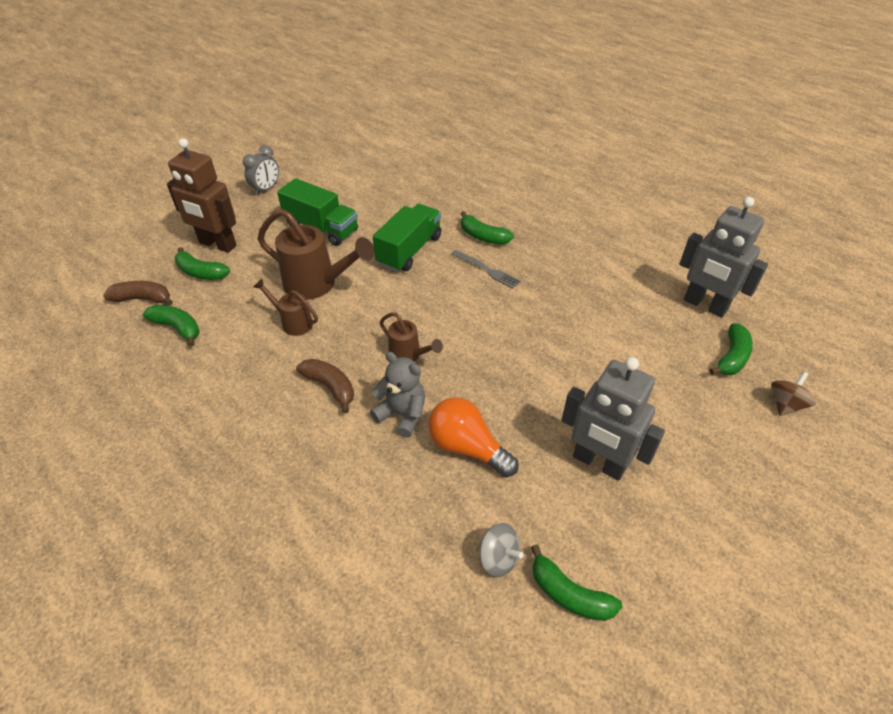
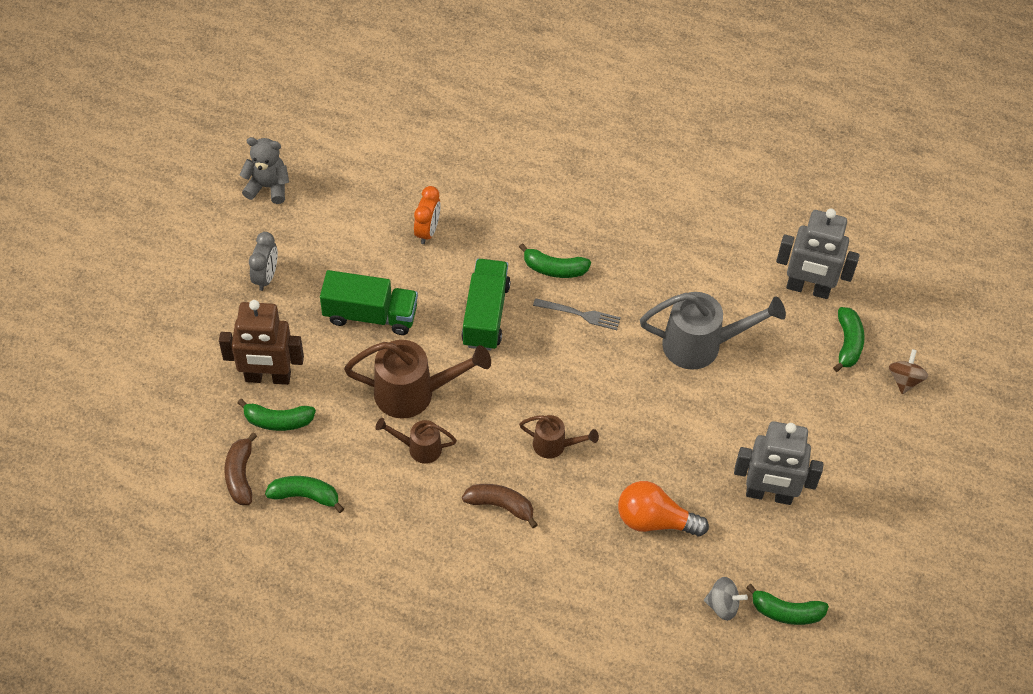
camera: 25 degrees left, 10 degrees up
brown banana [103,281,173,306] -> brown banana turned 75 degrees counterclockwise [224,432,257,505]
grey teddy bear [370,352,425,438] -> grey teddy bear moved to [240,137,289,204]
none -> orange clock [414,186,441,244]
none -> grey watering can [640,292,786,370]

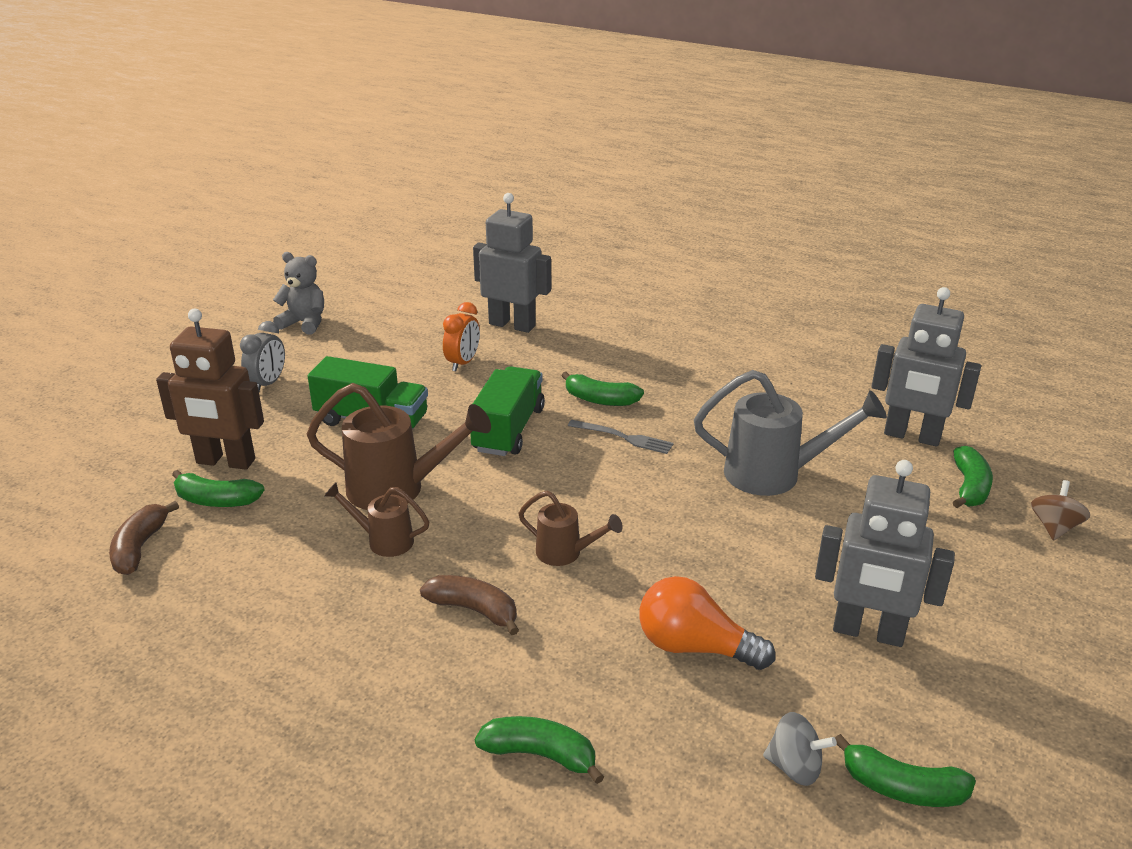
camera: 10 degrees right, 25 degrees down
green banana [265,476,344,513] -> green banana moved to [475,716,604,784]
none -> grey robot [473,193,551,333]

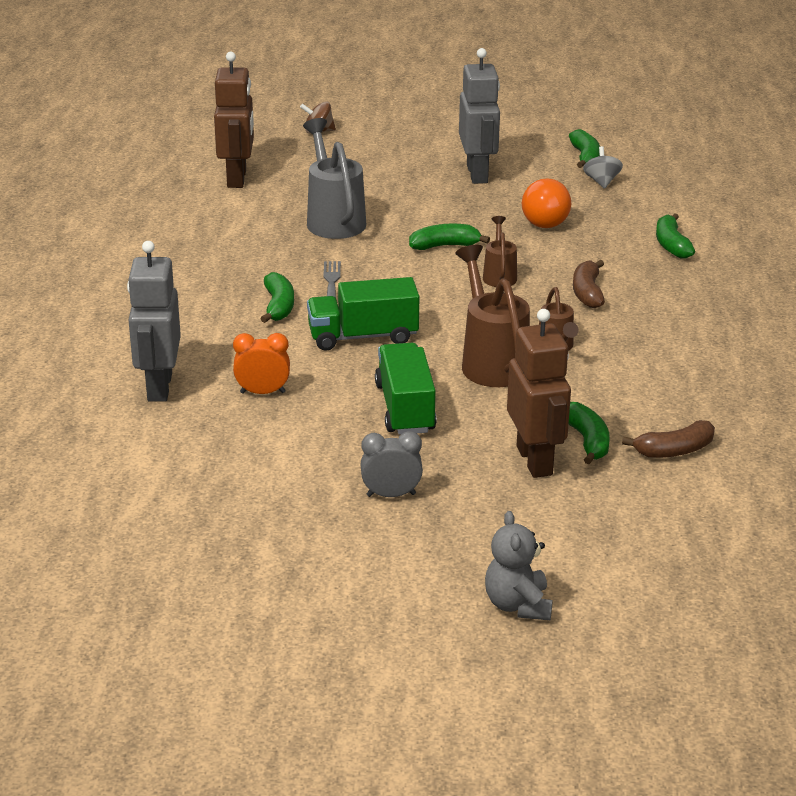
camera: 115 degrees left, 0 degrees up
grey teddy bear [273,252,324,334] -> grey teddy bear moved to [485,511,553,620]
grey robot [871,287,981,447] -> brown robot [214,52,254,188]
green banana [953,446,993,508] -> green banana moved to [409,224,490,250]

